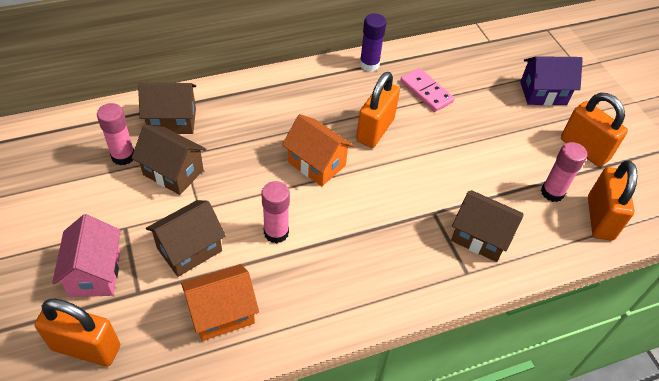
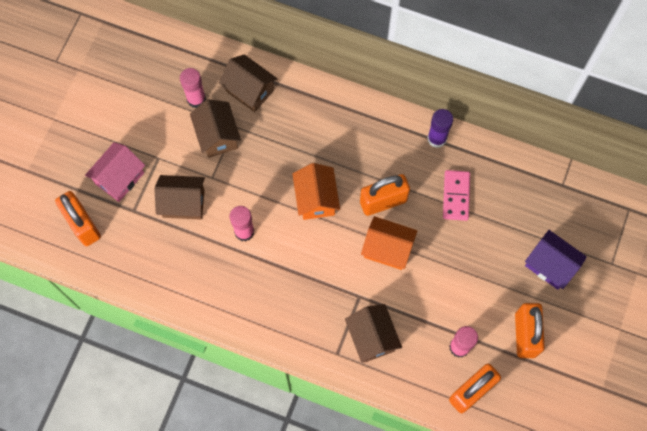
camera: 45 degrees right, 20 degrees up
orange house [181,264,259,341] -> orange house moved to [361,216,417,270]

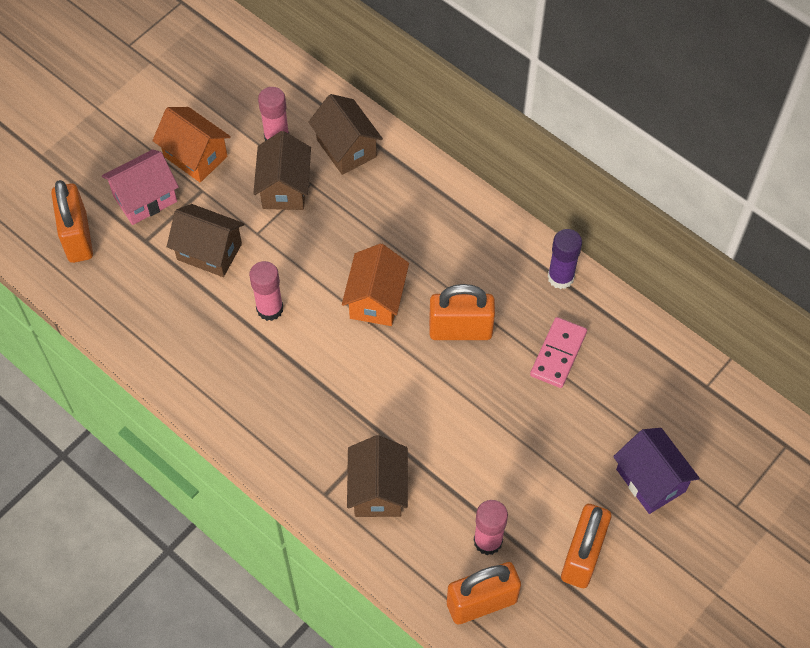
camera: 20 degrees right, 10 degrees down
orange house [361,216,417,270] -> orange house moved to [152,107,231,183]

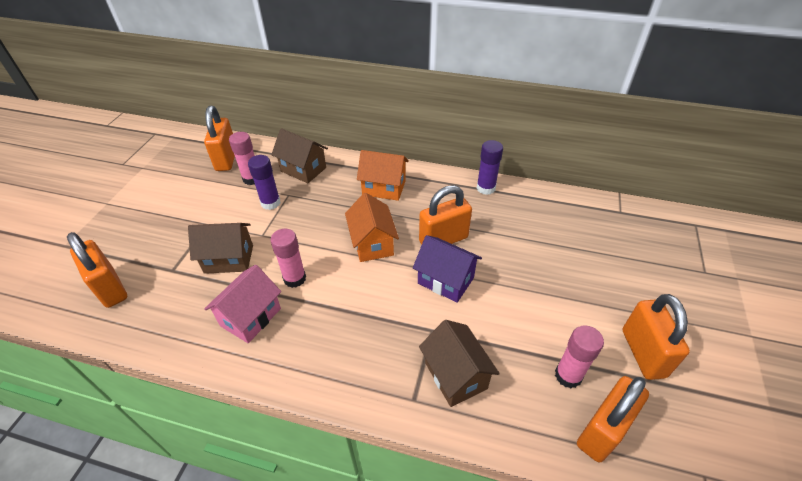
camera: 25 degrees left, 15 degrees down
pink house [102,149,179,225] -> pink house moved to [204,265,281,343]
orange house [152,107,231,183] -> orange house moved to [357,150,409,201]
brown house [253,131,311,210] -> purple glue stick [248,155,281,210]
pink domino [530,317,587,388] -> none
purple house [613,428,700,514] -> purple house moved to [413,235,482,303]
none -> orange padlock [204,106,235,171]

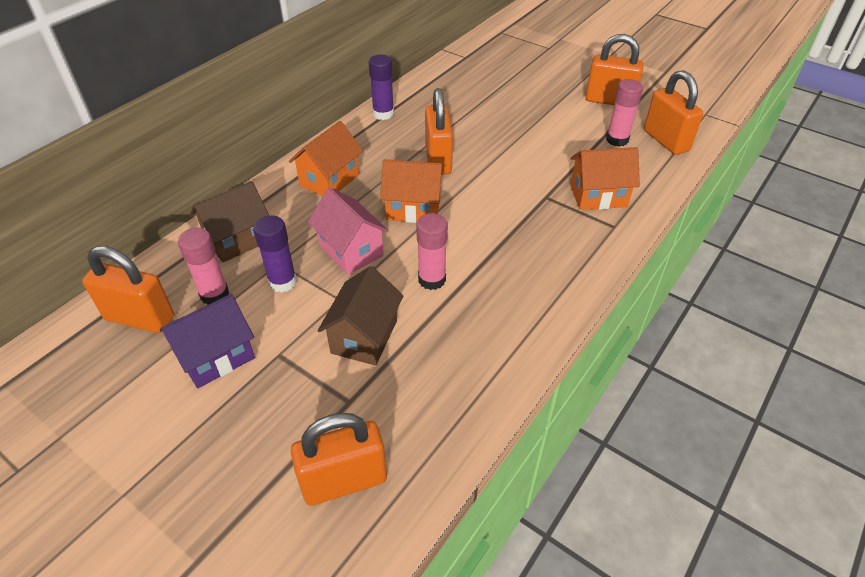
camera: 70 degrees left, 0 degrees up
pink house [204,265,281,343] -> pink house moved to [308,188,389,275]
purple house [413,235,482,303] -> purple house moved to [160,294,255,388]
brown house [419,320,500,407] -> orange house [570,147,640,210]

